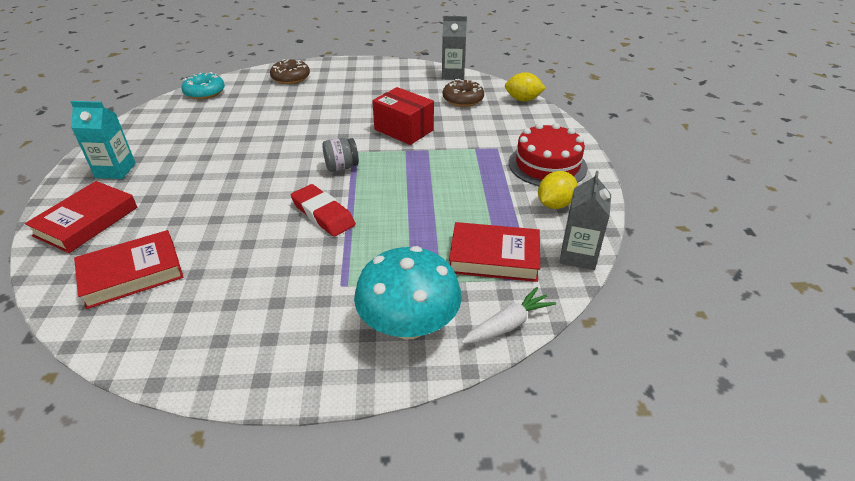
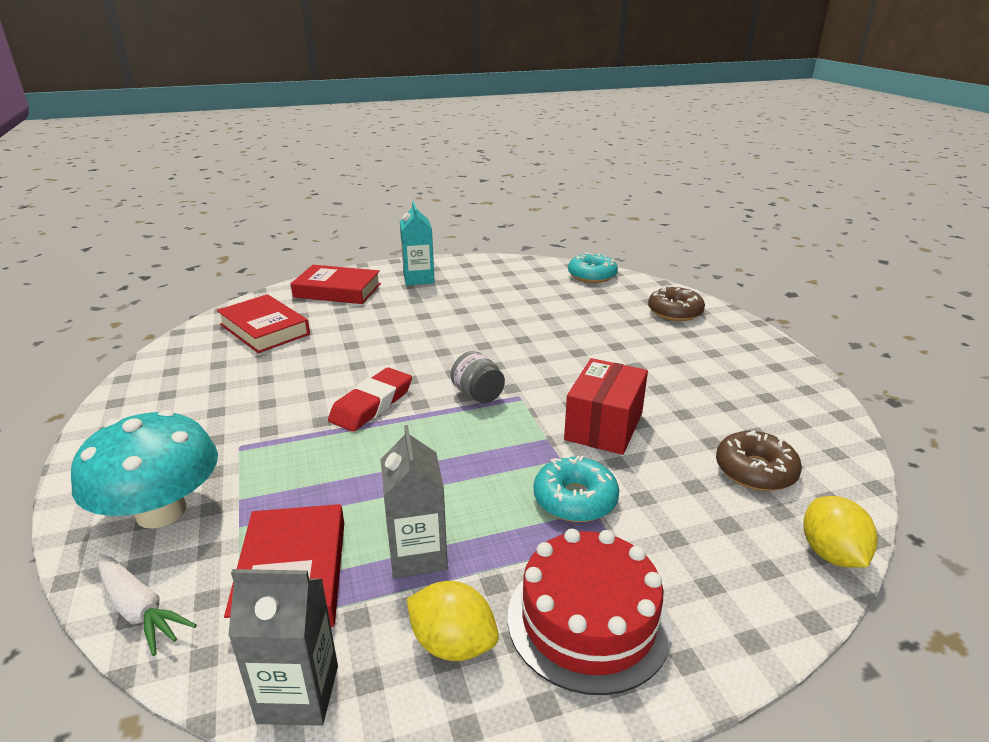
camera: 75 degrees right, 10 degrees down
grey carton [442,16,467,80] -> grey carton moved to [380,425,448,578]
none -> turquoise donut [534,456,619,522]

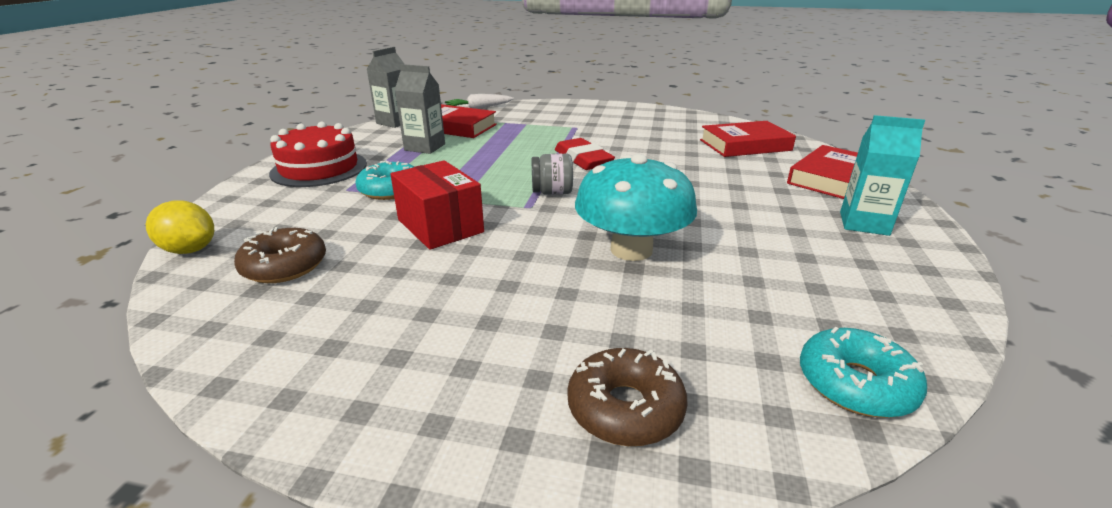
camera: 120 degrees right, 0 degrees up
turquoise mushroom [71,410,218,529] -> turquoise mushroom moved to [575,154,697,261]
yellow lemon [407,581,499,661] -> none

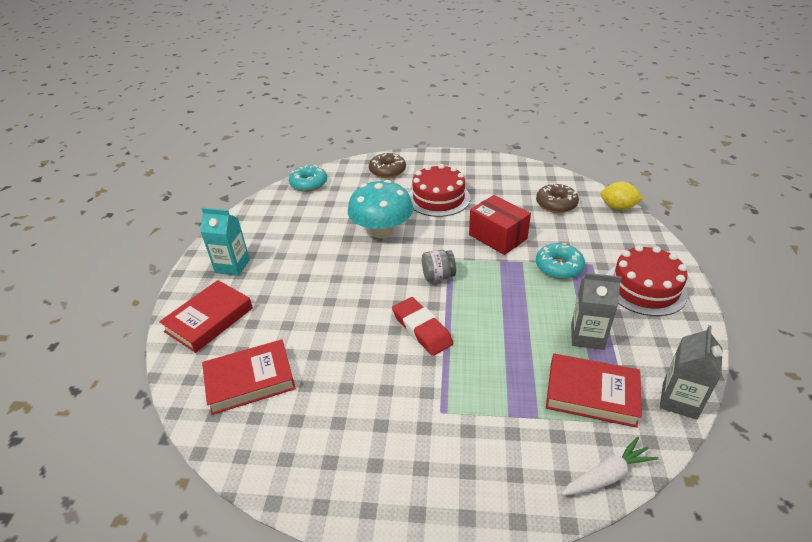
camera: 175 degrees right, 10 degrees up
none -> red cake [409,164,470,217]

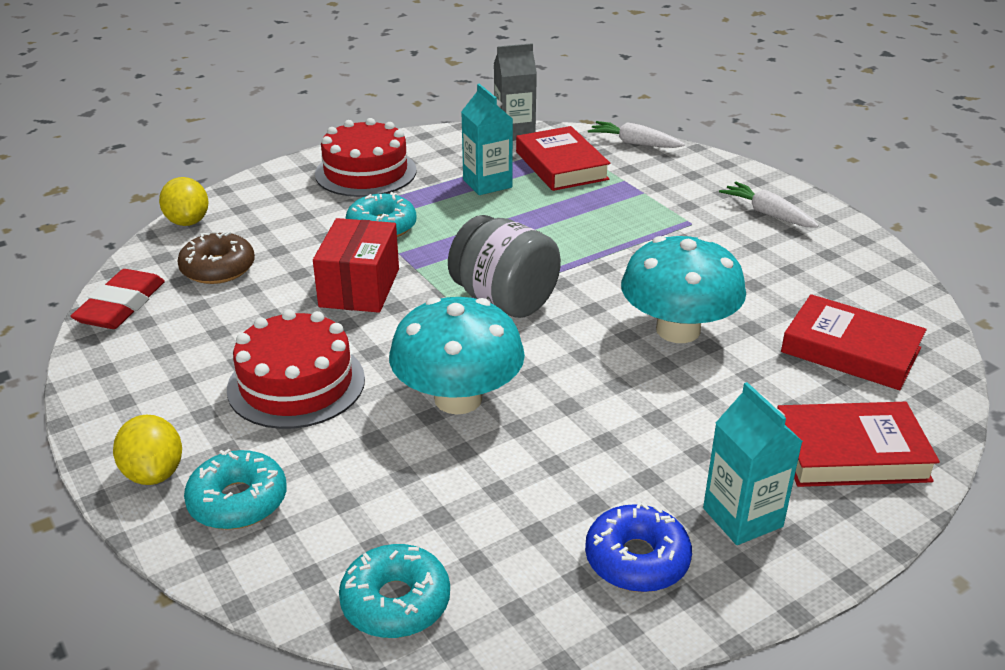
camera: 130 degrees left, 5 degrees down
brown donut [369,153,406,178] -> turquoise donut [184,449,287,530]
red eraser [392,297,453,356] -> red eraser moved to [70,269,165,329]
grey jar [422,250,456,282] -> grey jar [448,215,561,318], size x1.76
grey carton [571,273,622,350] -> turquoise carton [461,84,513,195]
none -> yellow lemon [113,415,182,485]
none -> blue donut [585,501,692,592]
none -> turquoise mushroom [621,236,746,343]
none -> white carrot [719,182,819,228]

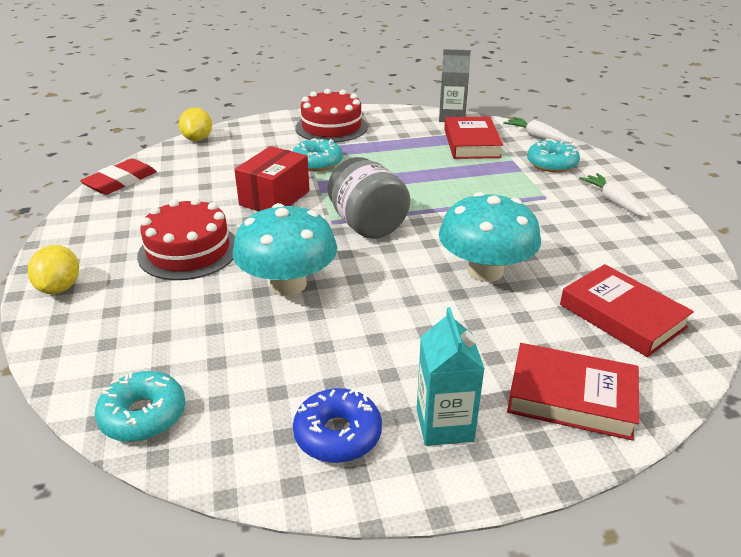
camera: 20 degrees right, 0 degrees up
brown donut [177,231,255,284] -> none
turquoise donut [184,449,287,530] -> turquoise donut moved to [527,139,580,173]
turquoise carton [461,84,513,195] -> none

